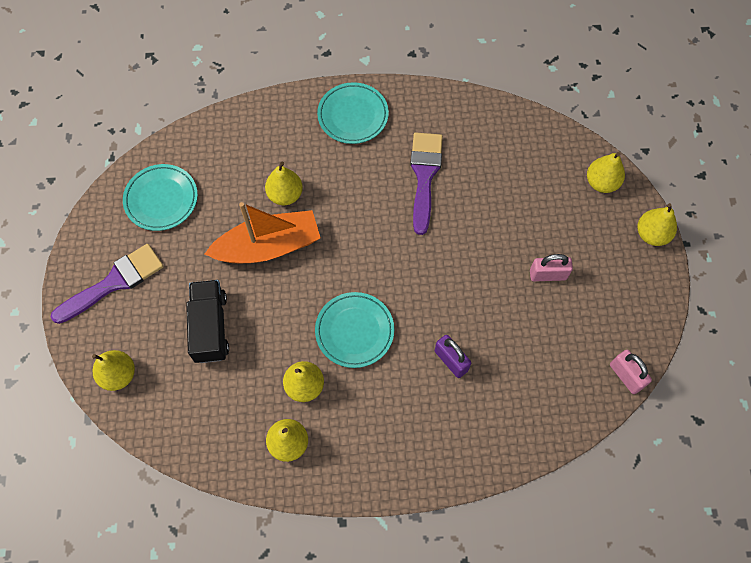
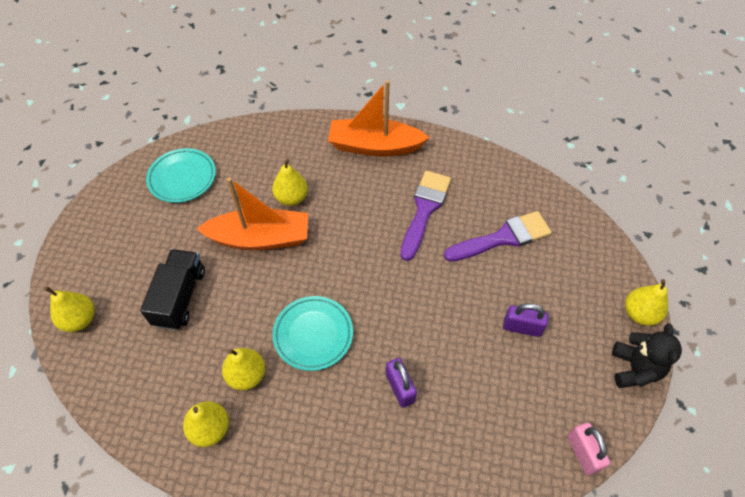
camera: 15 degrees right, 10 degrees down
purple brush [51,244,164,324] -> purple brush moved to [444,211,552,262]
turquoise plate [317,82,389,144] -> orange boat [328,80,430,156]
pink padlock [530,254,573,281] -> purple padlock [503,303,548,337]
yellow pear [587,152,625,193] -> none
none -> black teddy bear [612,323,682,388]

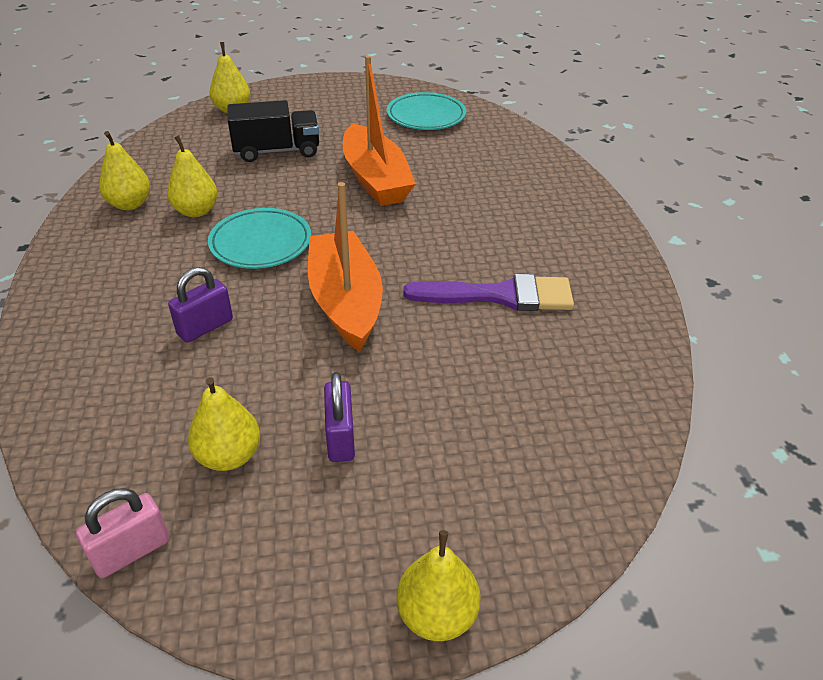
camera: 70 degrees right, 15 degrees down
yellow pear [272,159,308,206] -> yellow pear moved to [188,377,260,471]
orange boat [328,80,430,156] -> orange boat moved to [308,182,383,352]
purple brush [444,211,552,262] -> none
black teddy bear [612,323,682,388] -> none

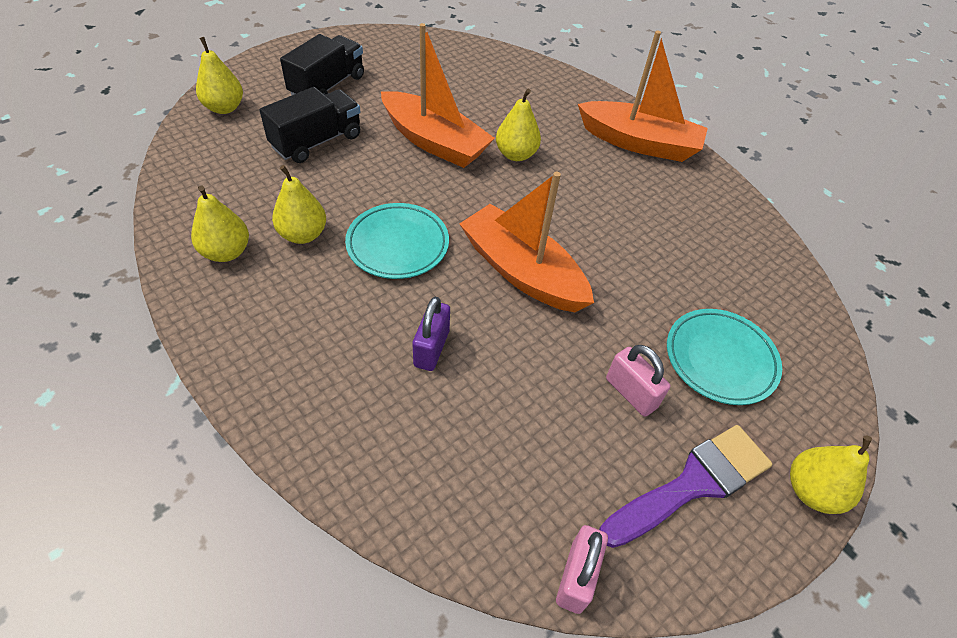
camera: 35 degrees left, 10 degrees up
yellow pear [188,377,260,471] -> yellow pear moved to [496,89,541,161]
purple padlock [324,372,355,462] -> pink padlock [606,345,670,417]
turquoise plate [387,92,466,130] -> turquoise plate moved to [667,309,782,405]
purple brush [403,274,574,311] -> purple brush moved to [599,425,772,548]
none -> black truck [280,34,364,96]
none -> orange boat [578,31,708,162]

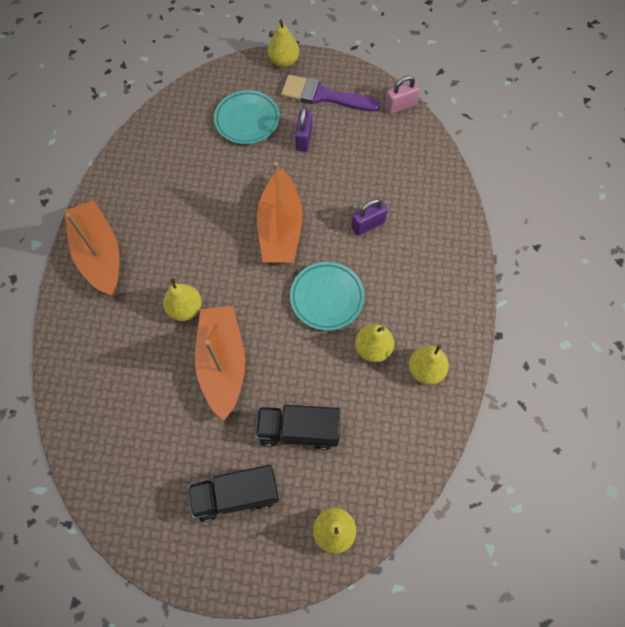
camera: 130 degrees left, 15 degrees up
pink padlock [606,345,670,417] -> purple padlock [295,107,312,152]

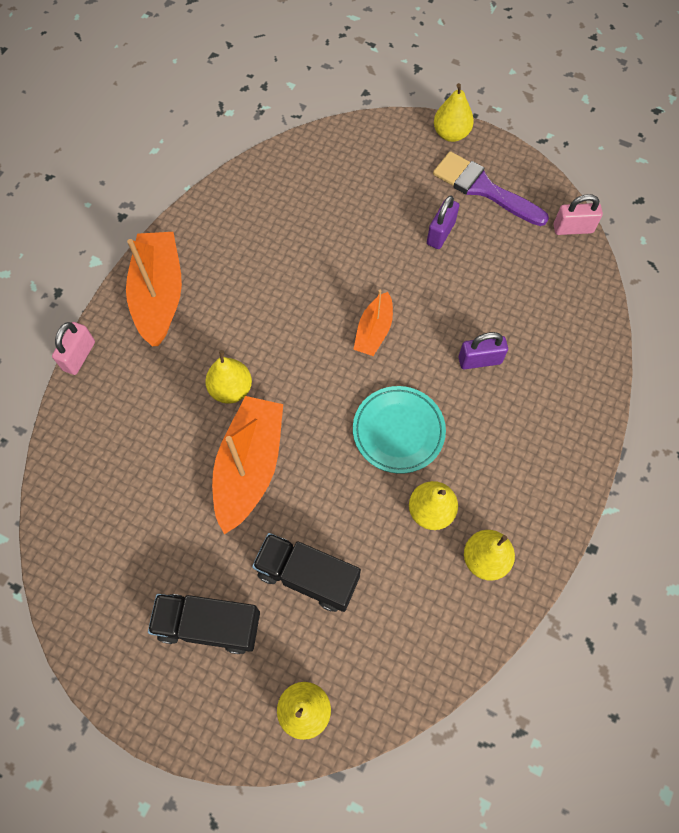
camera: 20 degrees right, 0 degrees up
turquoise plate [214,90,280,144] -> none
orange boat [257,162,303,262] -> orange boat [353,290,393,356], size x0.56
none -> pink padlock [52,322,95,375]

